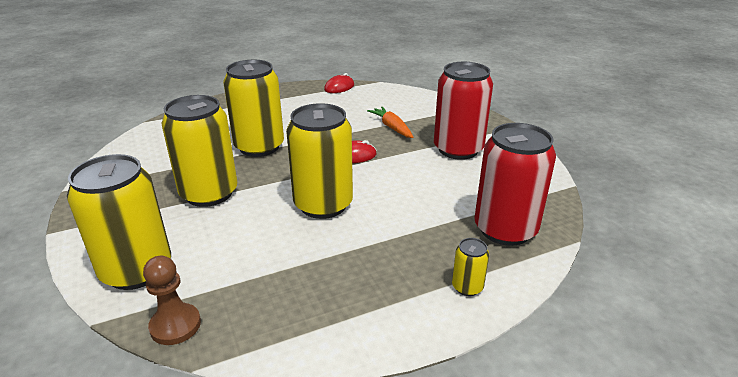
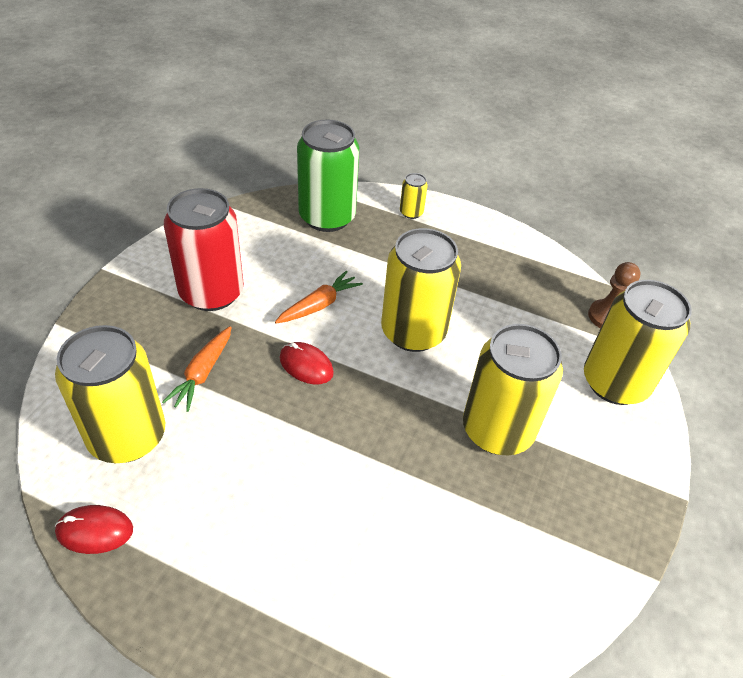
camera: 135 degrees left, 15 degrees up
yellow can [223,60,284,157] -> yellow can moved to [55,325,165,463]
red can [474,123,556,246] -> green can [297,119,359,232]
none -> orange carrot [275,271,363,324]

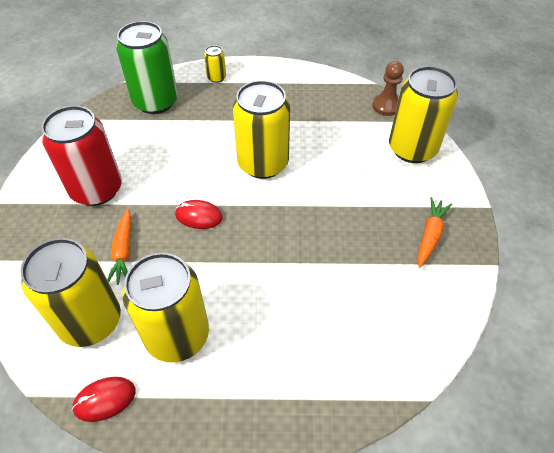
camera: 20 degrees left, 5 degrees up
orange carrot [275,271,363,324] -> orange carrot moved to [418,197,452,268]
yellow can [463,324,563,455] -> yellow can moved to [122,253,209,363]

